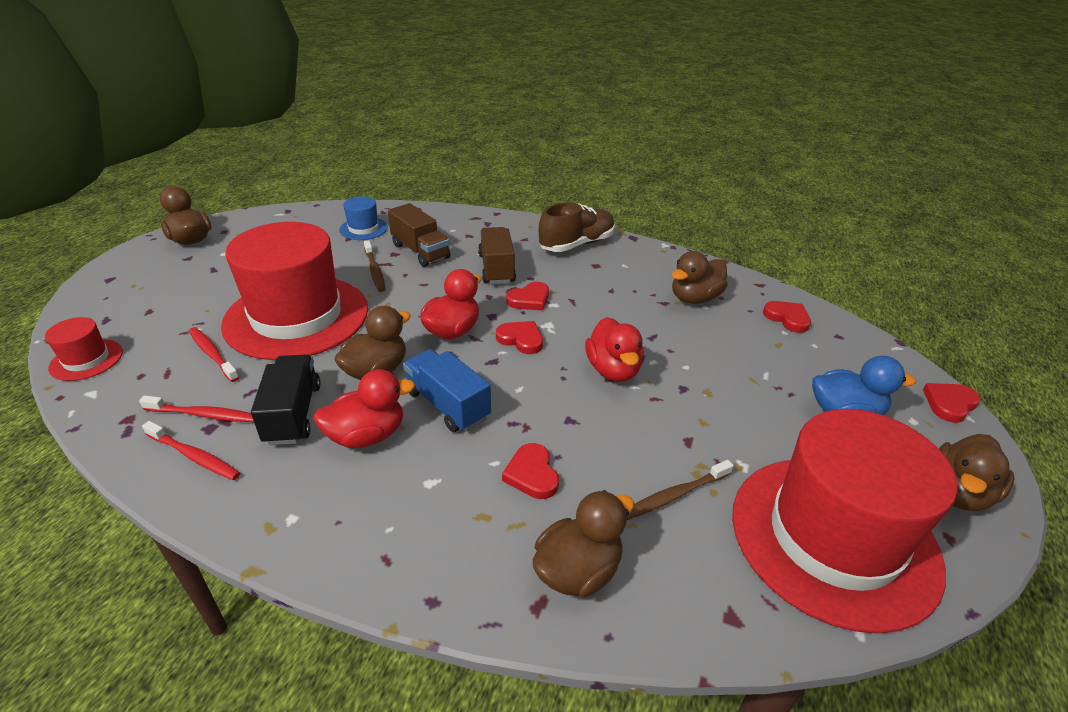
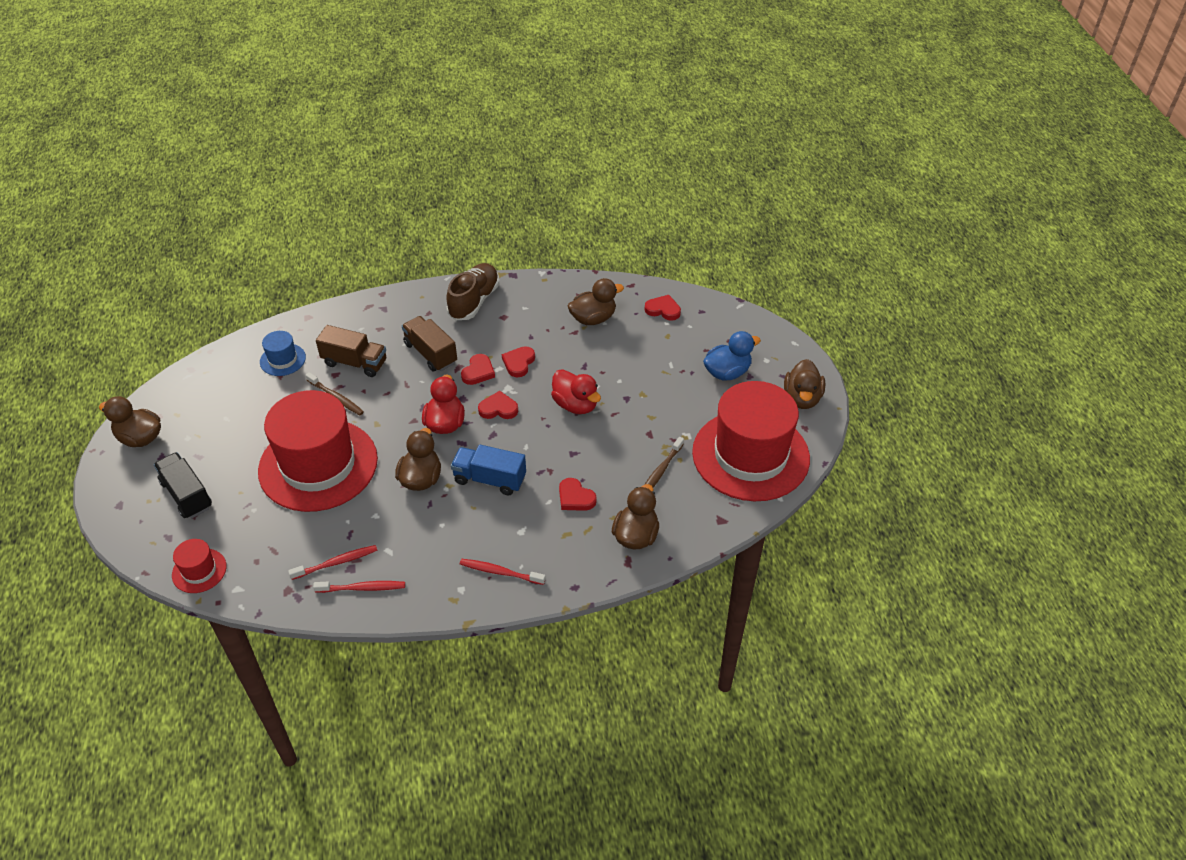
camera: 30 degrees left, 10 degrees up
red toothbrush [189,327,239,382] -> red toothbrush moved to [460,559,546,585]
black truck [251,354,321,445] -> black truck moved to [154,452,212,518]
red duck [313,369,415,448] -> none
brown duck [672,251,728,304] -> brown duck turned 135 degrees counterclockwise [568,278,624,325]
red heart [923,383,981,423] -> red heart moved to [502,346,535,377]

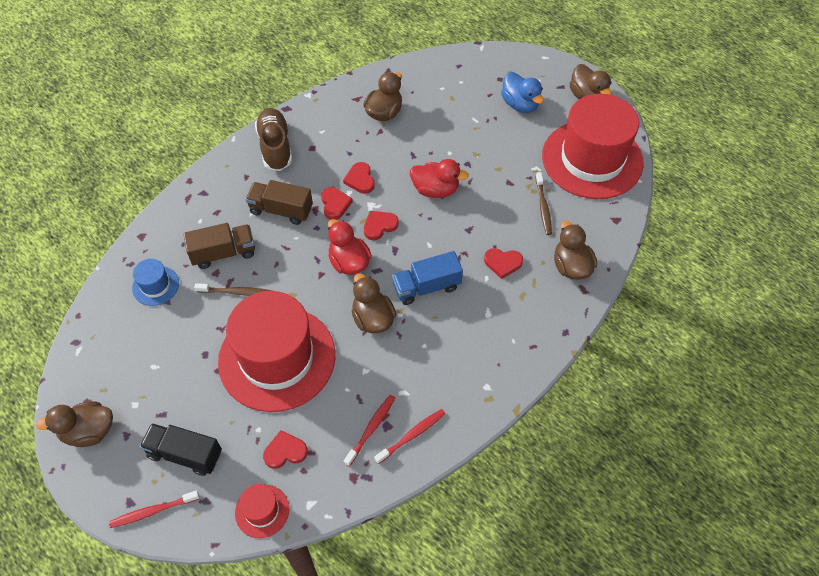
camera: 35 degrees left, 10 degrees up
red toothbrush [460,559,546,585] -> red toothbrush moved to [109,490,200,528]
red heart [645,295,681,321] -> red heart moved to [263,430,308,469]
blue duck [703,331,761,381] -> blue duck turned 120 degrees clockwise [501,72,544,113]

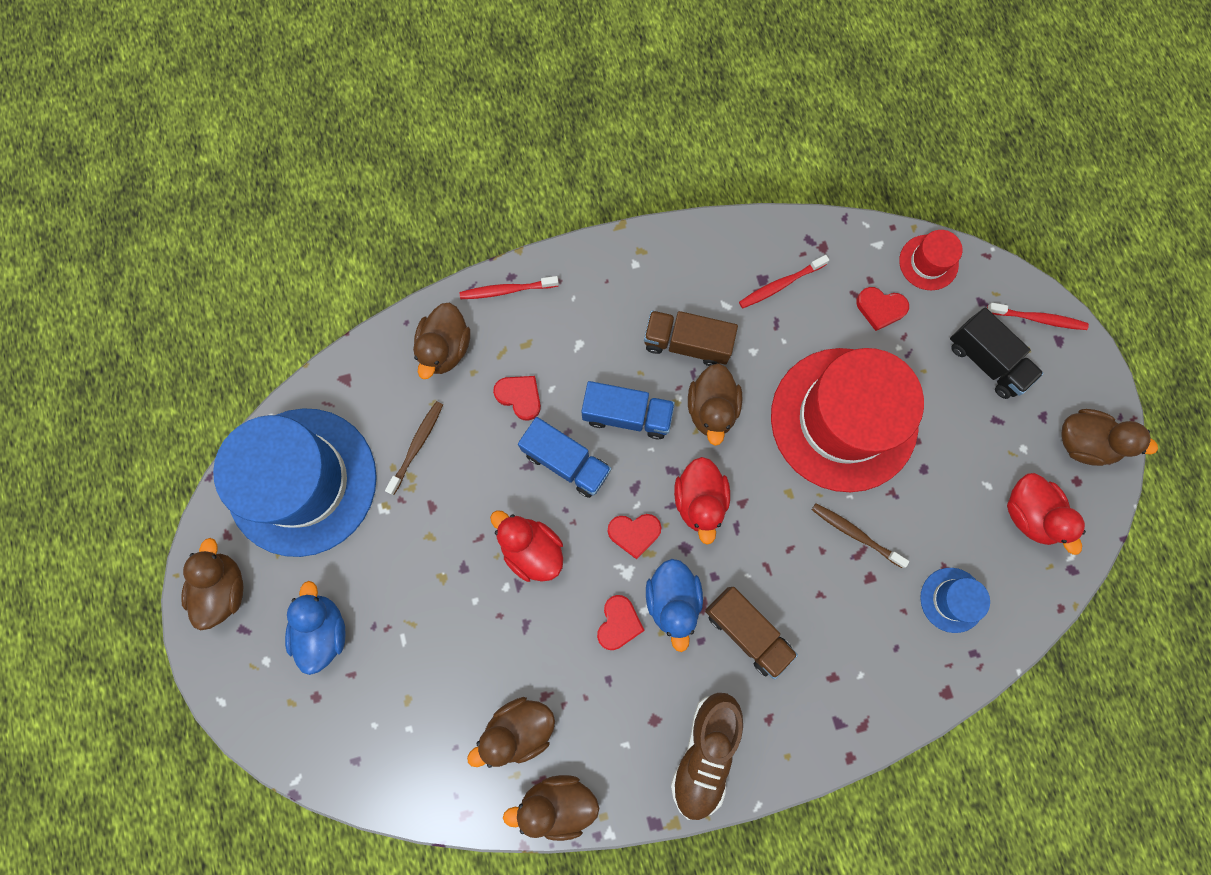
camera: 150 degrees left, 20 degrees up
brown truck [183,223,255,269] -> brown truck moved to [644,310,738,366]
red heart [321,187,353,220] -> blue duck [646,559,703,652]
red toothbrush [374,409,445,464] -> red toothbrush moved to [459,276,559,299]
red hat [542,94,644,199] -> blue hat [213,408,377,557]
none -> brown duck [503,775,599,841]
none -> blue truck [518,417,611,498]
none -> red duck [1007,473,1086,555]

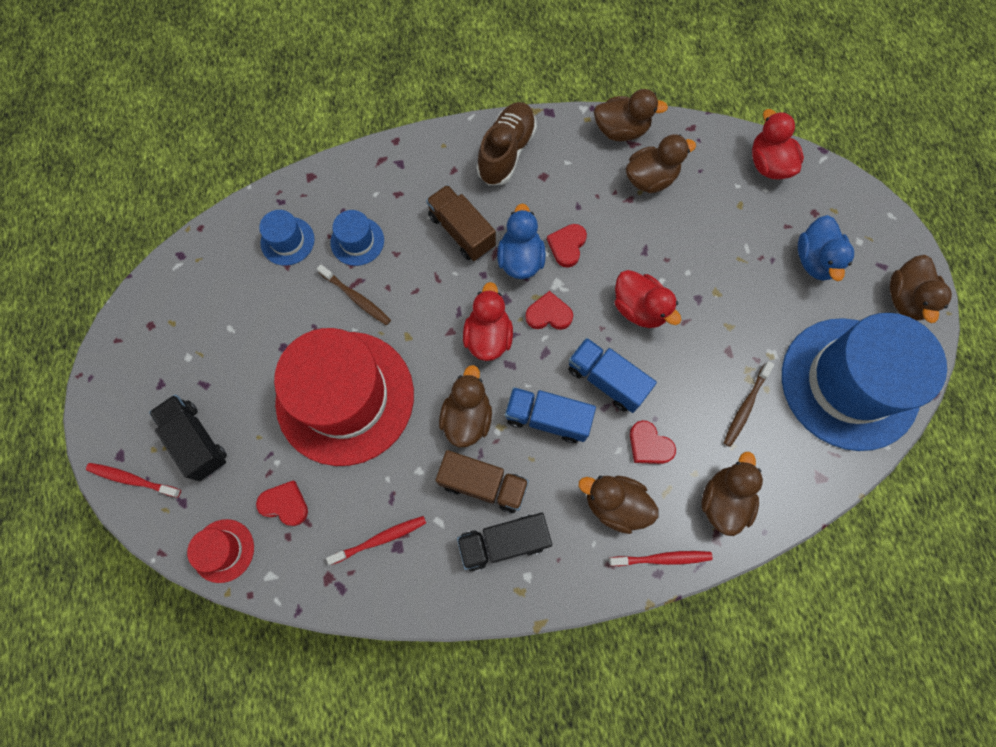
camera: 175 degrees left, 5 degrees down
red duck [1007,473,1086,555] -> red duck moved to [752,109,804,179]
brown duck [1061,409,1158,466] -> brown duck moved to [579,475,658,534]
none -> blue hat [330,210,384,266]
none -> black truck [457,513,552,572]

